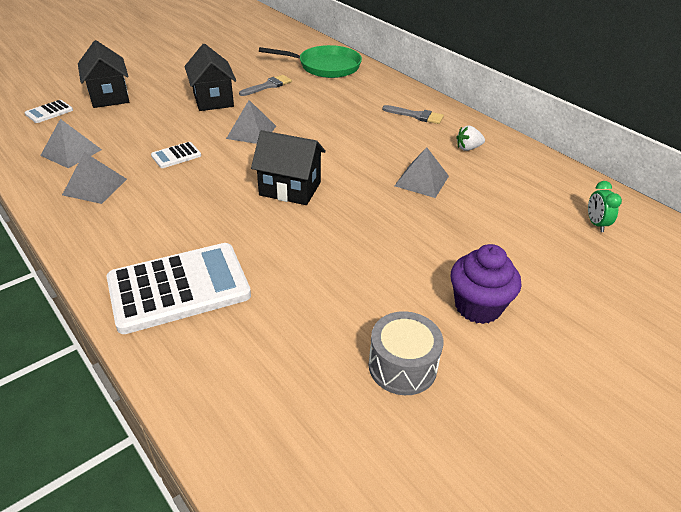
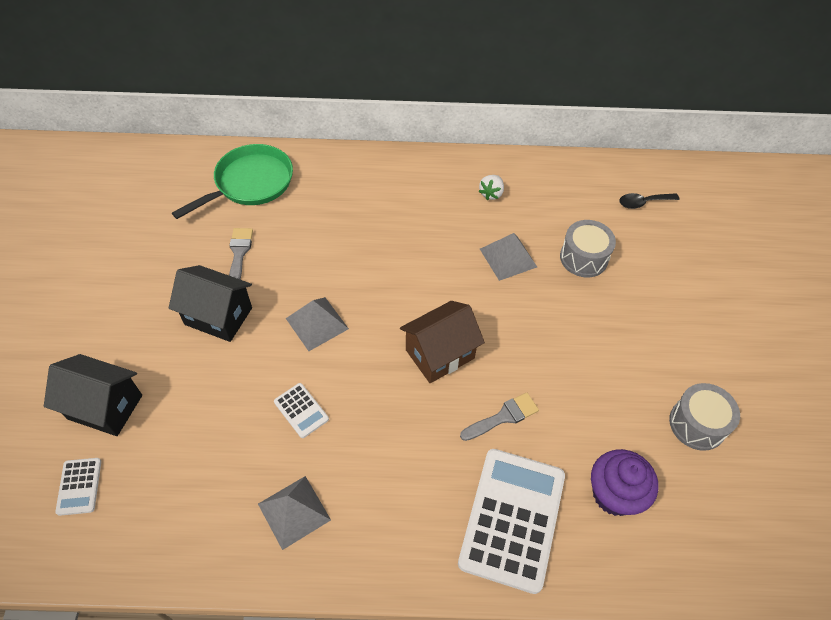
camera: 50 degrees left, 15 degrees up
grey pyramid [40,119,102,168] -> none
white calculator [151,142,201,168] -> white calculator turned 45 degrees counterclockwise [274,383,329,438]
black house [251,130,326,205] -> brown house [400,301,485,383]
grey brush [382,105,444,124] -> grey brush moved to [460,393,539,441]
purple cupcake [451,244,521,324] -> purple cupcake moved to [591,449,658,516]
green clock [588,181,622,232] -> black spoon [619,193,680,209]
none -> grey drum [560,220,616,278]

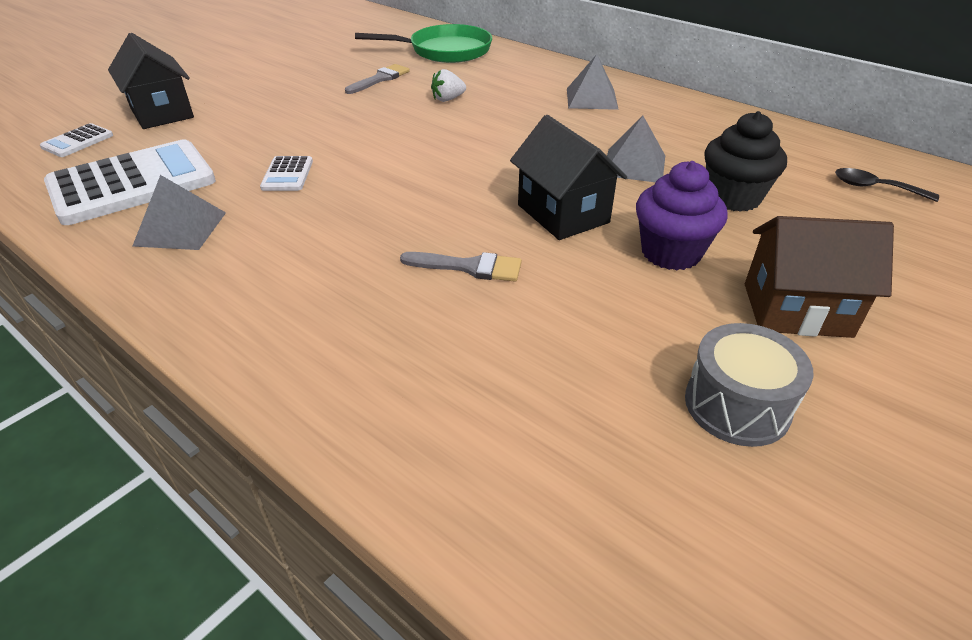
camera: 40 degrees right, 15 degrees down
black house [169,265,252,342] -> black house moved to [510,115,627,240]
grey pyramid [286,297,349,351] -> grey pyramid moved to [567,54,619,110]
brown house [400,301,485,383] -> brown house moved to [745,216,894,338]
white calculator [458,449,565,594] -> white calculator moved to [44,139,216,225]
white strawberry [478,175,504,200] -> white strawberry moved to [431,69,466,102]
grey drum [560,220,616,278] -> black cupcake [704,111,787,212]
purple cupcake [591,449,658,516] -> purple cupcake moved to [636,161,728,271]

